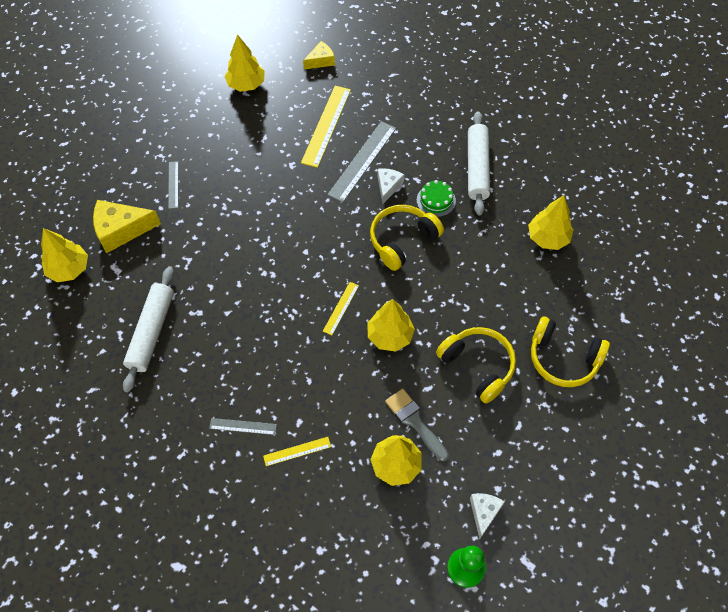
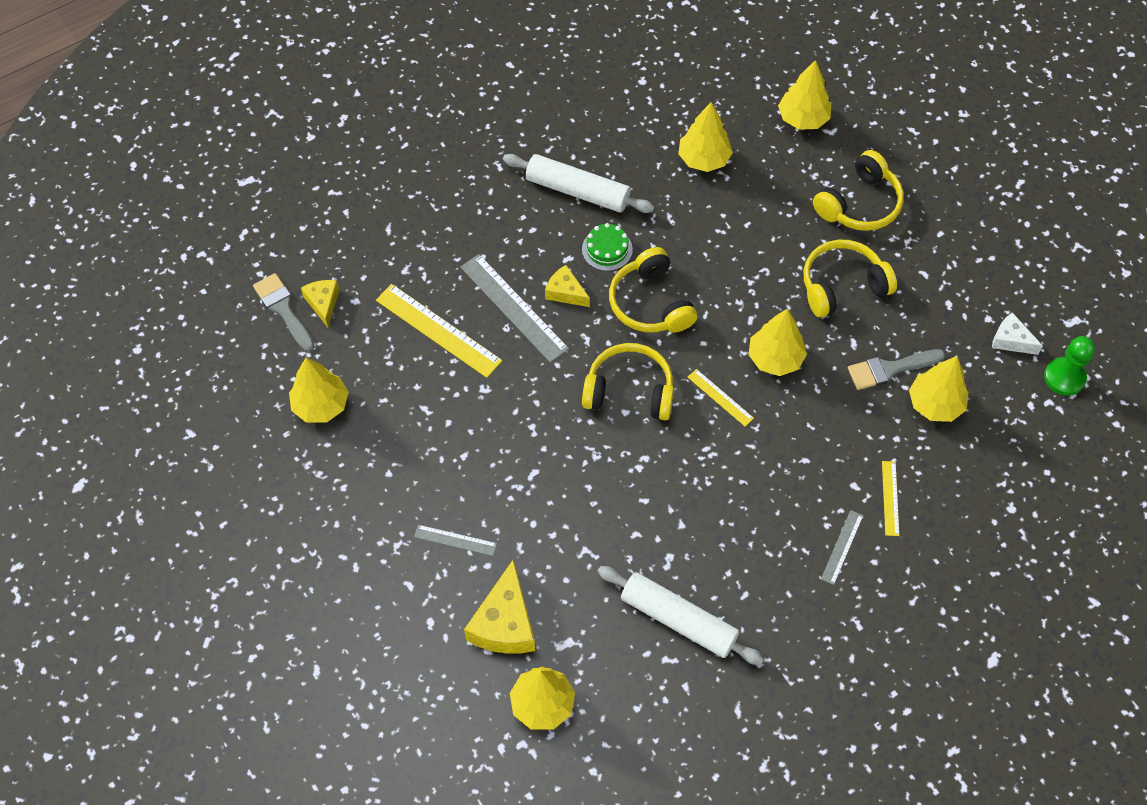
camera: 70 degrees left, 0 degrees up
white cheese [378,168,404,204] -> yellow cheese [545,265,590,307]
none -> grey brush [253,273,315,352]
none -> yellow headphones [582,343,674,420]
none -> yellow tree [778,60,832,130]

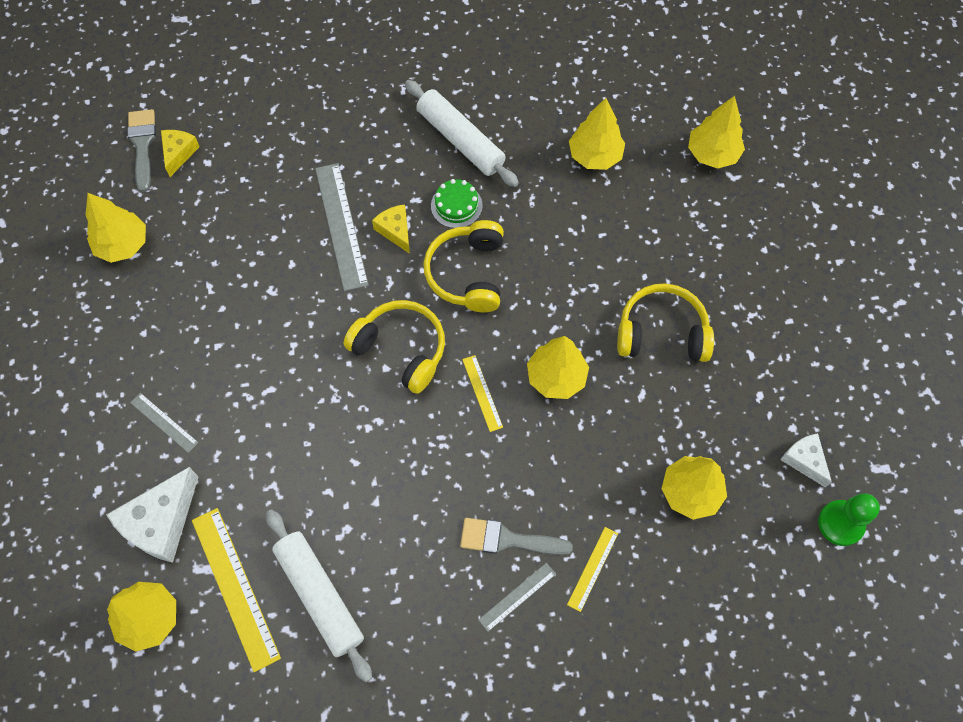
camera: 25 degrees right, 5 degrees up
yellow ruler [376,284,502,378] -> yellow ruler moved to [192,508,281,672]
yellow cheese [464,560,535,654] -> white cheese [106,467,199,563]
yellow headphones [813,150,904,231] -> none
grey brush [848,349,945,390] -> grey brush moved to [460,518,573,555]

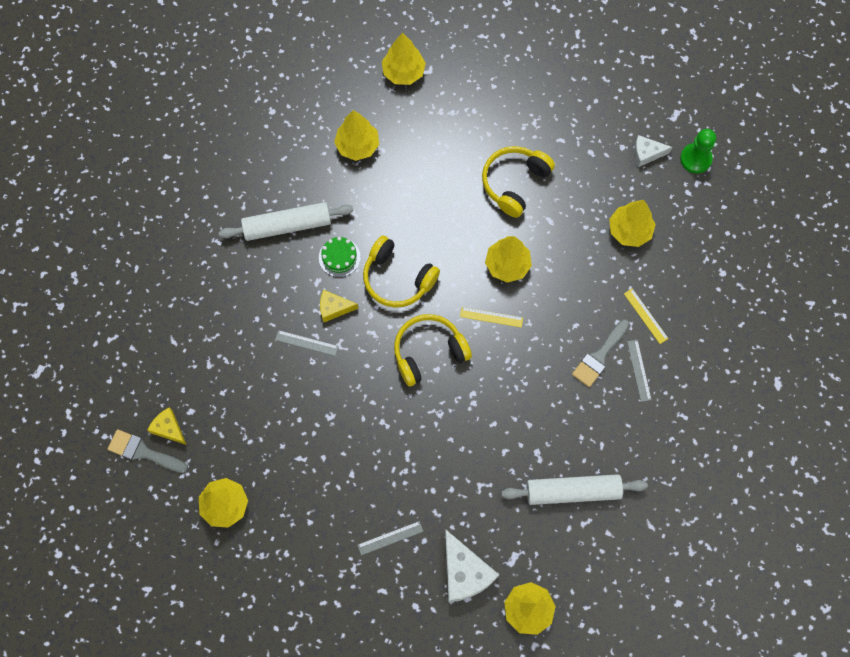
camera: 60 degrees left, 5 degrees up
yellow ruler [192,508,281,672] -> none
grey ruler [315,163,369,291] -> grey ruler [275,330,338,356], size x0.53

